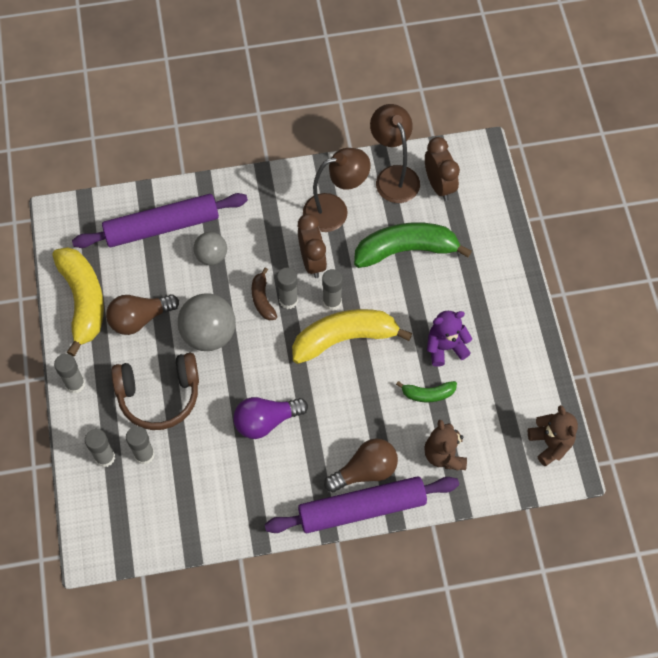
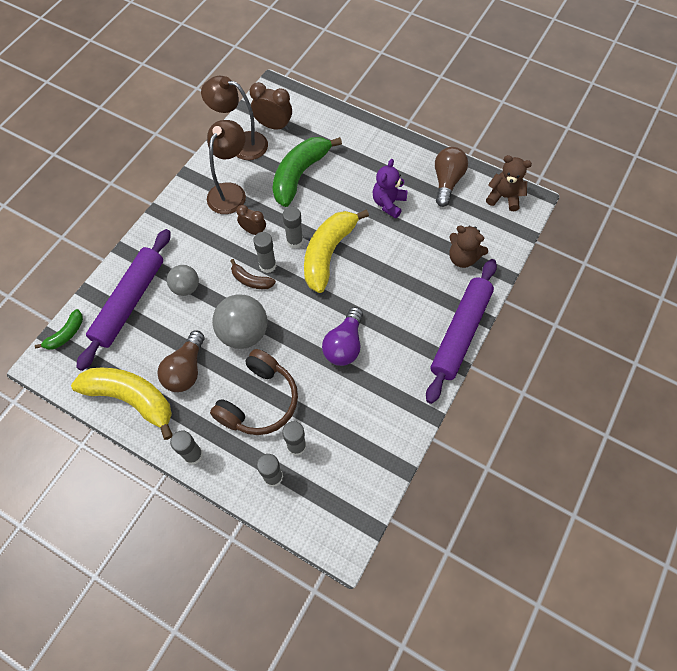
camera: 50 degrees left, 0 degrees up
brown clock [298,214,327,278] -> brown clock [236,205,266,235], size x0.65
brown light bulb [324,438,398,492] -> brown light bulb moved to [435,147,468,207]
green banana [396,381,457,402] -> green banana moved to [35,309,83,350]

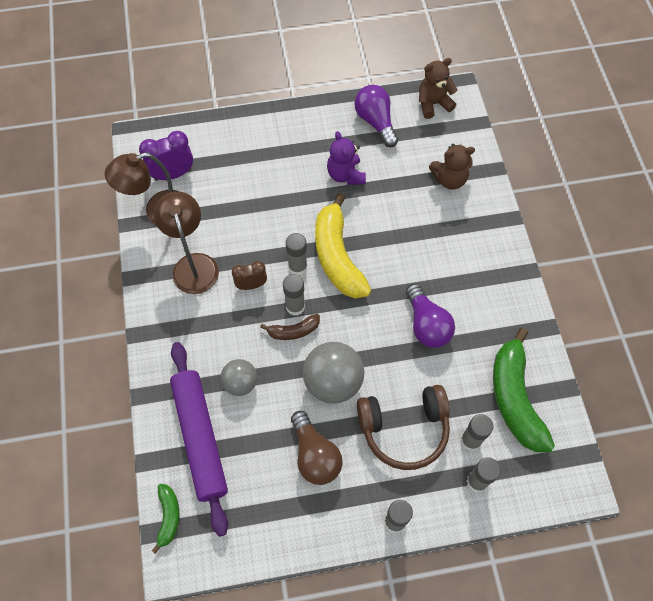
camera: 40 degrees left, 0 degrees up
yellow banana [71,368,173,440] -> none
brown headphones [210,349,298,435] -> brown headphones turned 90 degrees clockwise [357,385,450,470]
brown clock [250,82,292,131] -> purple clock [139,131,193,181]
green banana [272,137,342,207] -> green banana moved to [493,328,555,452]
purple rolling pin [426,259,497,404] -> none
brown light bulb [435,147,468,207] -> purple light bulb [354,85,398,147]

